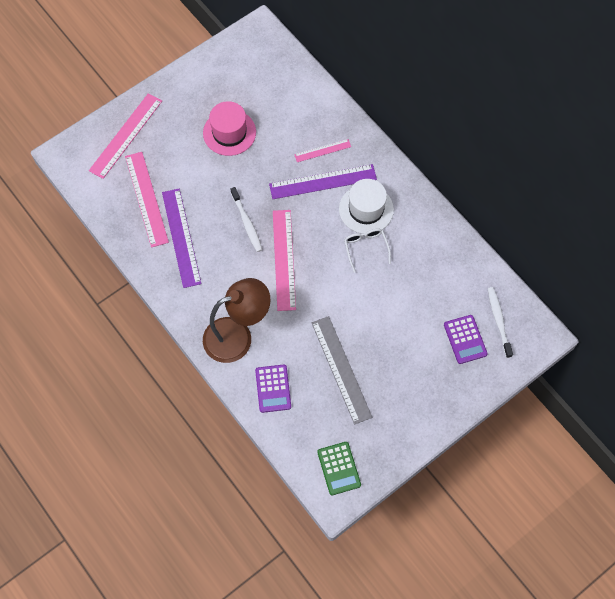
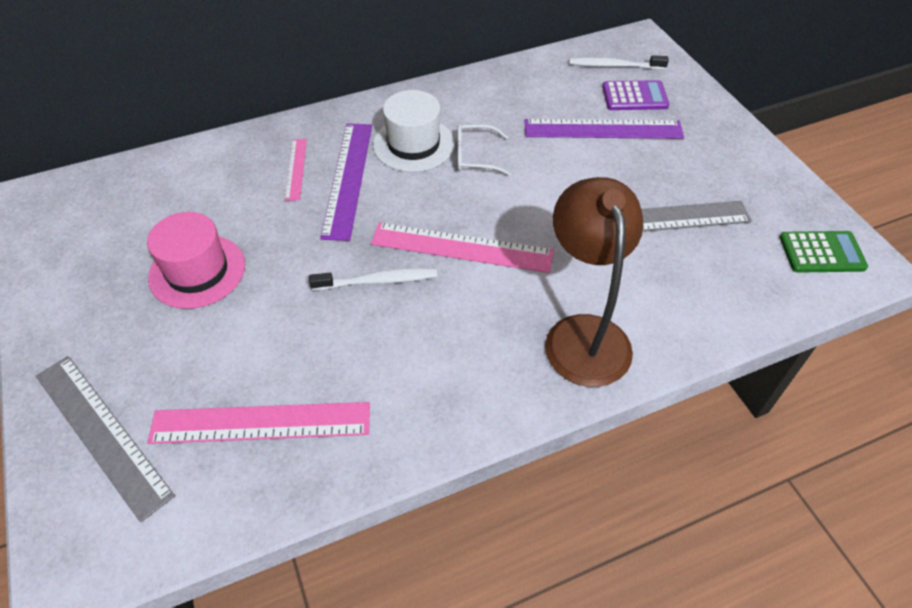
camera: 75 degrees left, 15 degrees down
pink ruler [89,93,162,179] -> grey ruler [36,356,175,522]
purple ruler [162,189,201,288] -> purple ruler moved to [524,119,684,139]
purple calculator [255,364,291,413] -> none

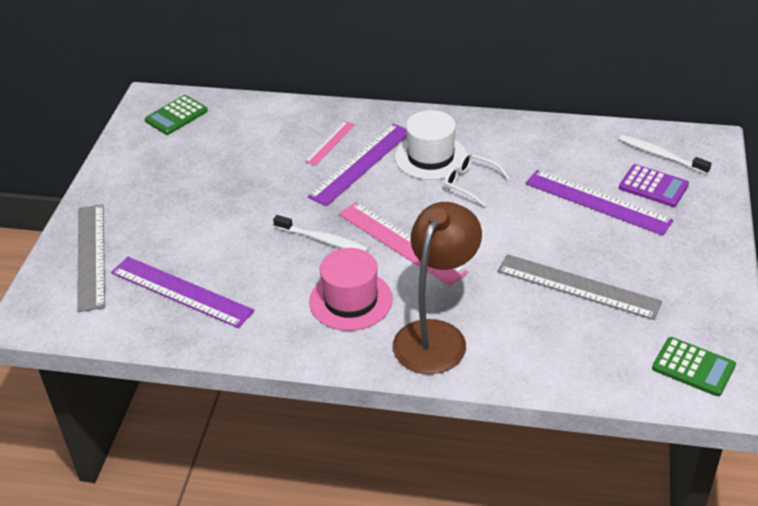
camera: 35 degrees right, 10 degrees down
pink hat [147,212,245,309] -> pink hat moved to [309,248,393,331]
pink ruler [147,402,370,444] -> purple ruler [111,257,254,328]
none -> green calculator [145,95,208,135]

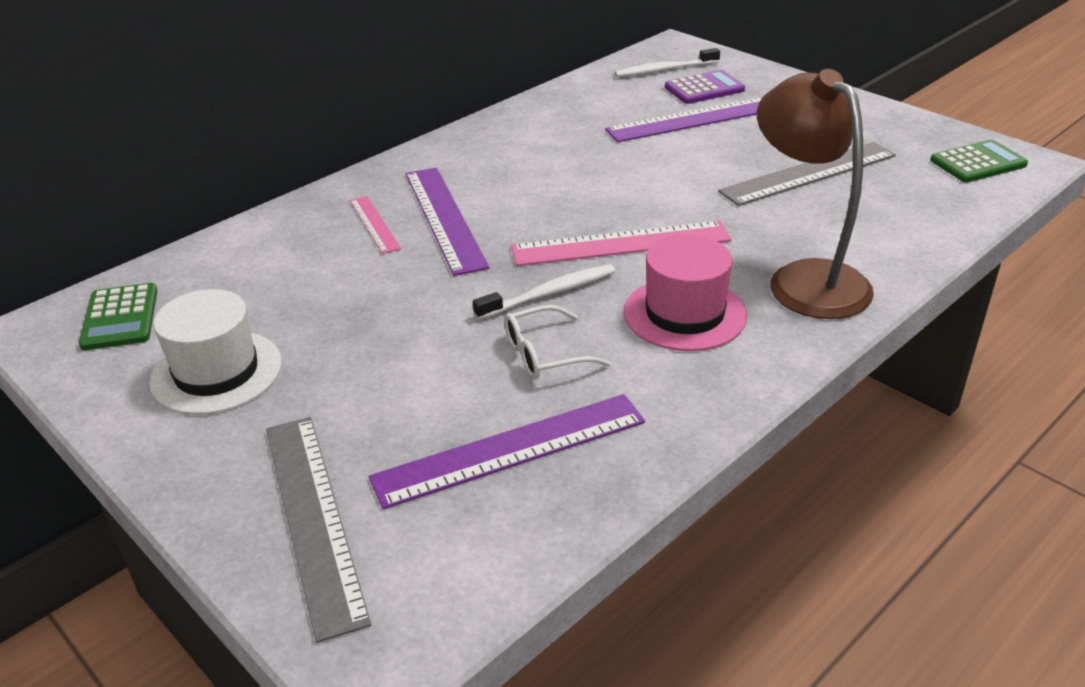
camera: 55 degrees left, 5 degrees down
grey ruler [77,204,105,312] -> grey ruler turned 45 degrees clockwise [266,417,371,643]
white hat [395,110,467,180] -> white hat moved to [149,289,282,415]
white glasses [444,152,509,207] -> white glasses moved to [504,305,611,379]

